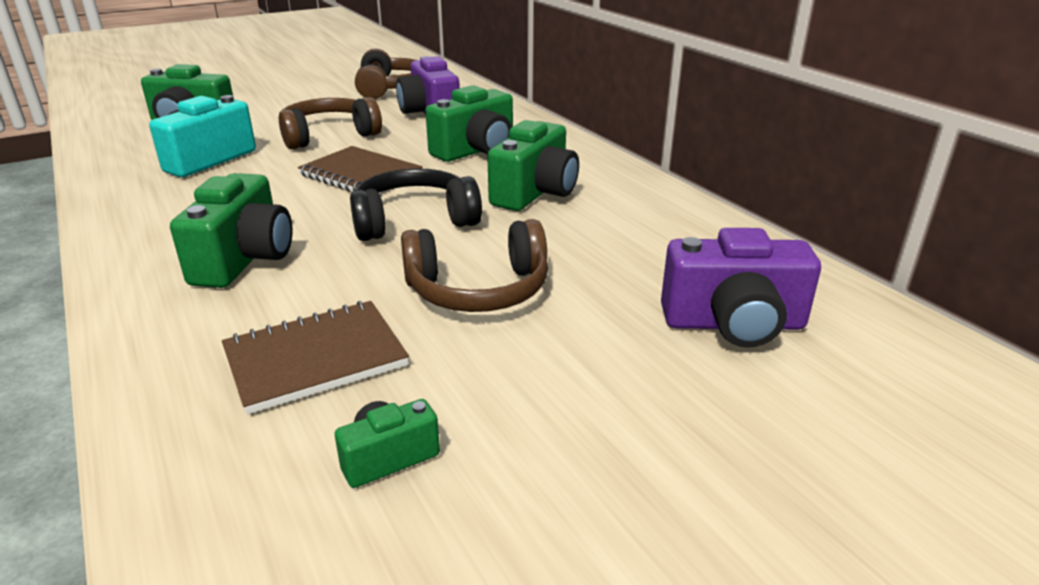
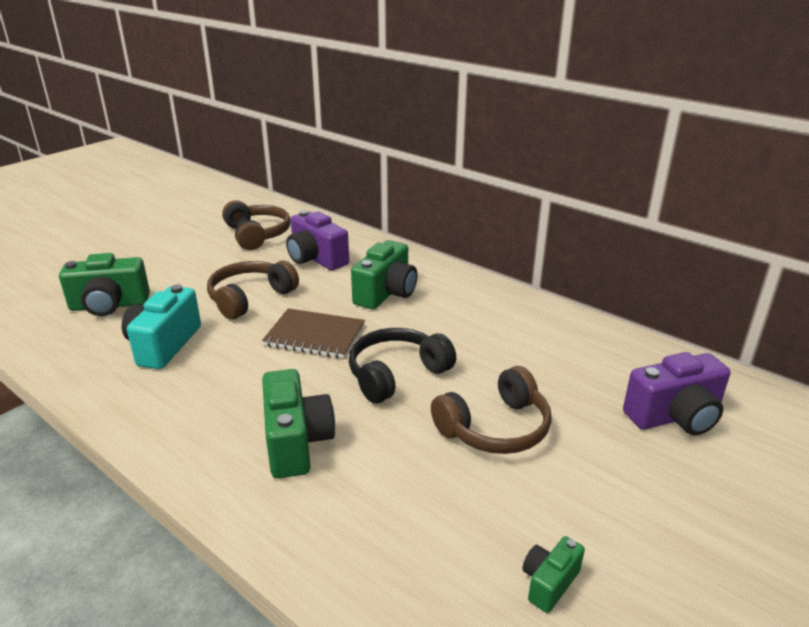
camera: 20 degrees left, 0 degrees up
brown notebook [222,301,409,414] -> none
green camera [487,120,579,211] -> none

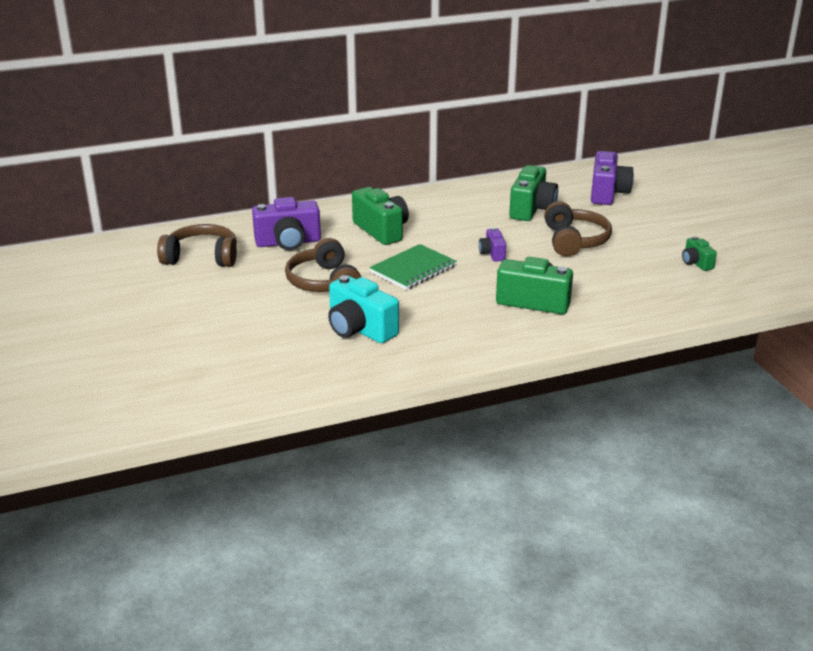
camera: 60 degrees left, 0 degrees up
green camera [59,253,150,316] -> green camera moved to [509,165,558,221]
brown notebook [262,308,365,358] -> green notebook [369,244,457,290]
black headphones [349,328,456,403] -> purple camera [479,227,506,262]

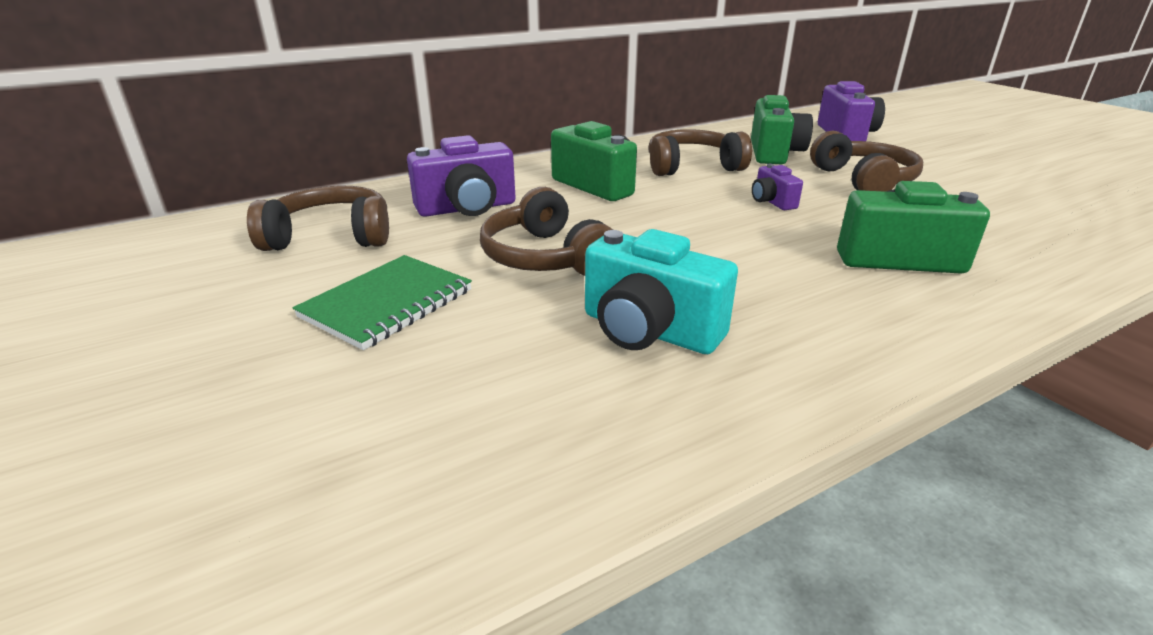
camera: 10 degrees left, 0 degrees up
green notebook [369,244,457,290] -> green notebook moved to [293,255,472,350]
green camera [682,236,717,271] -> none
none -> brown headphones [648,129,752,176]

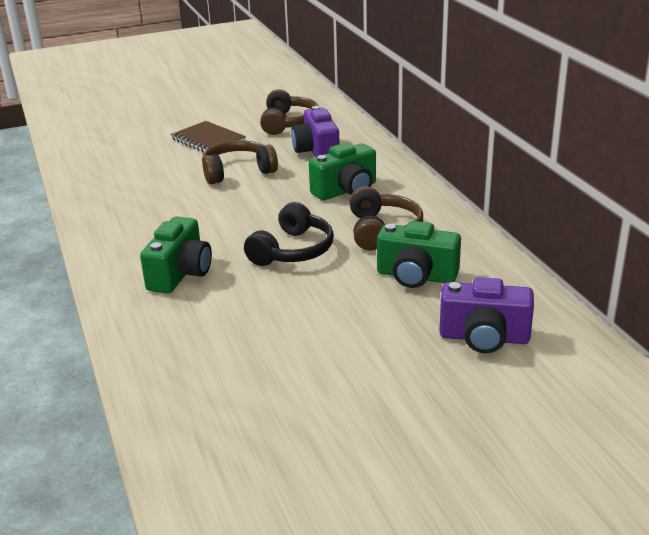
camera: 100 degrees right, 0 degrees up
green notebook [293,255,472,350] -> brown notebook [171,121,246,152]
turquoise camera [585,229,738,354] -> none
purple camera [752,164,803,210] -> black headphones [244,202,334,266]
brown headphones [810,131,923,192] -> none

